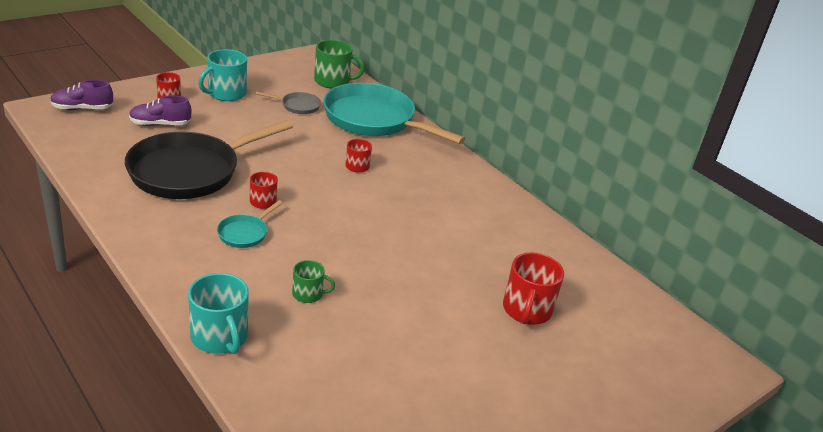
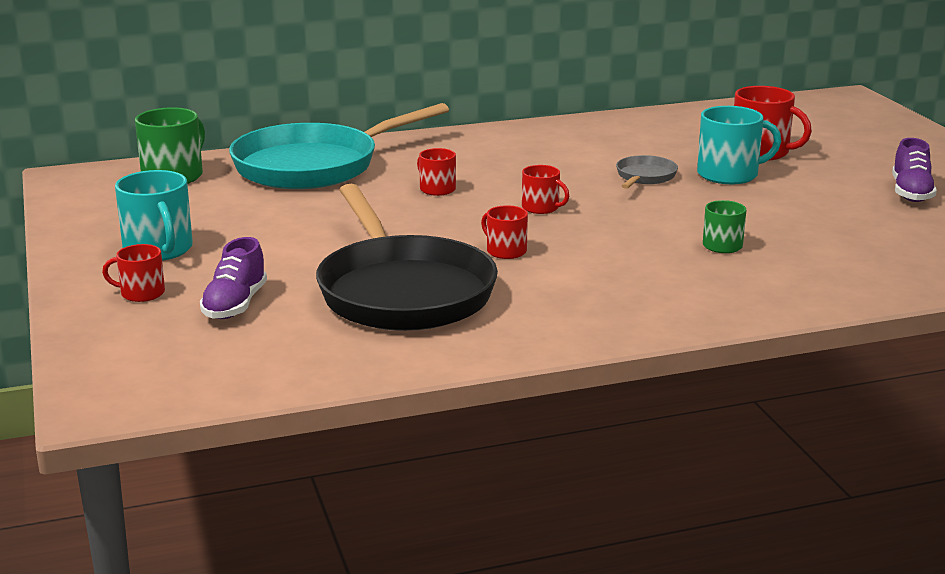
camera: 65 degrees left, 10 degrees down
purple shoe [50,80,113,110] -> purple shoe moved to [892,138,937,202]
turquoise mug [188,273,249,354] -> turquoise mug moved to [697,106,781,184]
turquoise pan [217,200,283,248] -> none
grey pan [256,92,321,114] -> grey pan moved to [616,155,678,189]
none -> red mug [522,165,569,214]

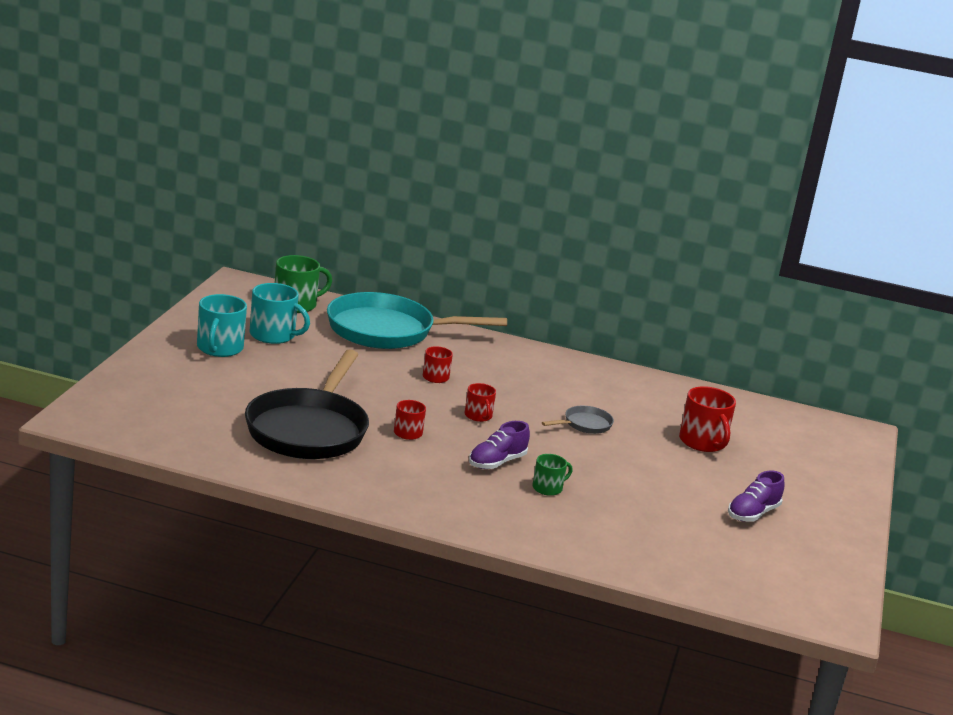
camera: 30 degrees right, 0 degrees up
red mug [102,244,165,302] -> none
purple shoe [200,237,267,319] -> purple shoe moved to [469,421,530,469]
turquoise mug [697,106,781,184] -> turquoise mug moved to [250,283,310,344]

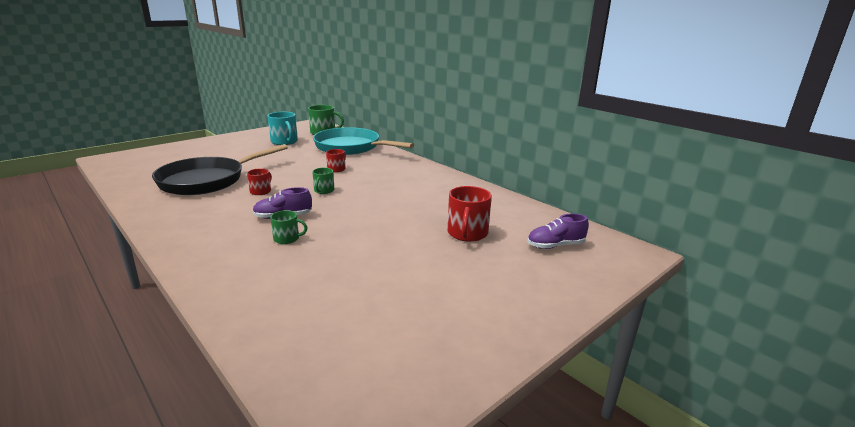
camera: 35 degrees right, 0 degrees up
turquoise mug [197,294,247,357] -> none
red mug [465,383,496,422] -> green mug [312,168,334,194]
grey pan [542,406,614,434] -> none
purple shoe [728,471,784,522] -> purple shoe moved to [527,213,589,249]

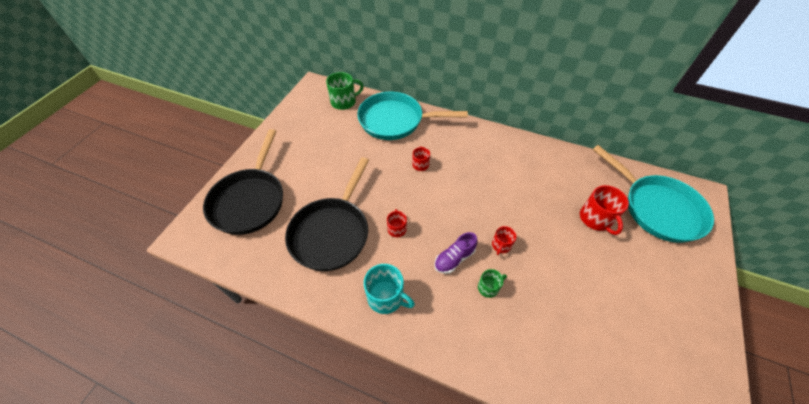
camera: 25 degrees left, 30 degrees up
turquoise mug [268,112,298,145] -> turquoise mug moved to [364,264,415,314]
green mug [312,168,334,194] -> none
purple shoe [527,213,589,249] -> turquoise pan [593,145,714,243]
none -> black pan [203,129,283,235]
none -> red mug [492,226,516,255]

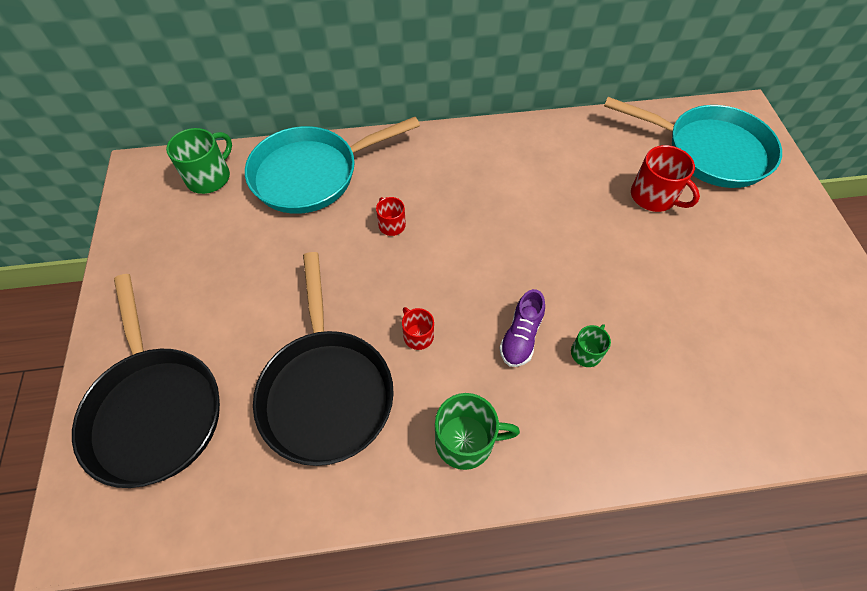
camera: 30 degrees left, 5 degrees up
turquoise mug [364,264,415,314] -> green mug [435,393,520,470]
red mug [492,226,516,255] -> none

